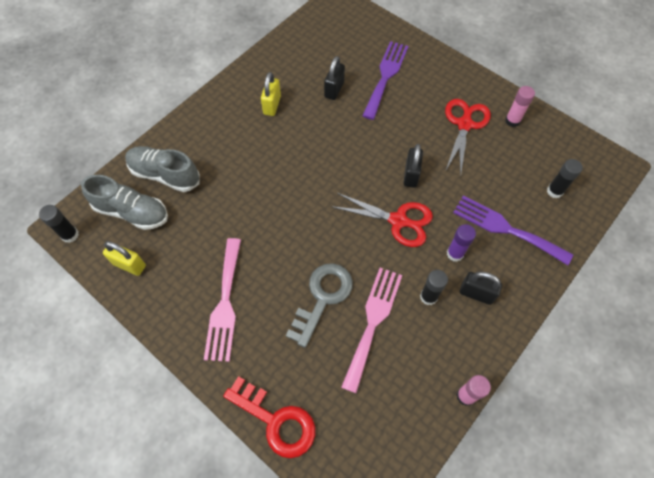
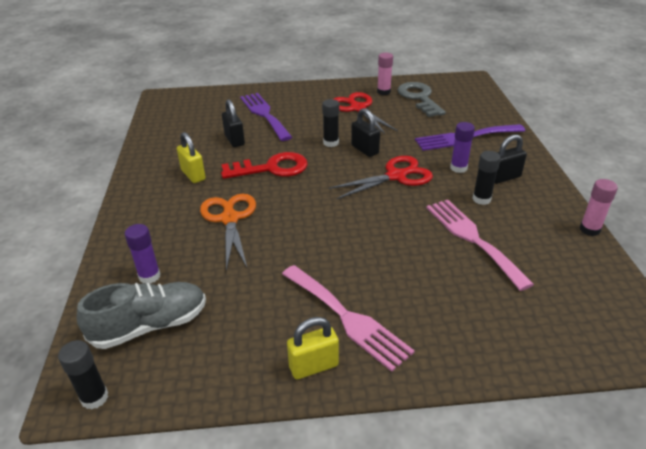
camera: 45 degrees left, 25 degrees down
yellow padlock [103,241,146,276] -> yellow padlock moved to [287,317,339,379]
grey shoe [125,146,200,192] -> purple glue stick [125,224,160,284]
red key [223,376,315,458] -> red key moved to [221,152,308,179]
grey key [286,263,353,348] -> grey key moved to [397,82,446,117]
black glue stick [547,159,583,199] -> black glue stick moved to [322,99,339,147]
none -> orange scissors [200,194,256,270]

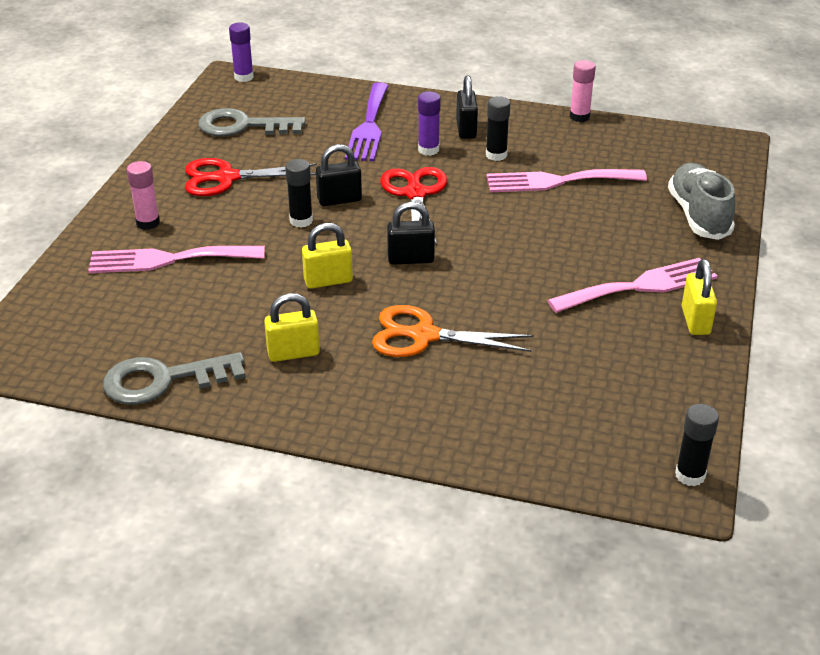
camera: 70 degrees left, 0 degrees up
grey shoe [77,282,206,349] -> grey shoe moved to [668,163,735,240]
purple glue stick [125,224,160,284] -> purple glue stick moved to [229,23,254,82]
red key [221,152,308,179] -> yellow padlock [302,223,353,289]
black padlock [222,99,245,147] -> black padlock moved to [387,202,435,265]
purple fork [240,93,292,141] -> pink fork [88,246,265,273]
pink glue stick [377,53,393,95] -> pink glue stick moved to [127,161,160,230]
none -> grey key [103,352,246,405]

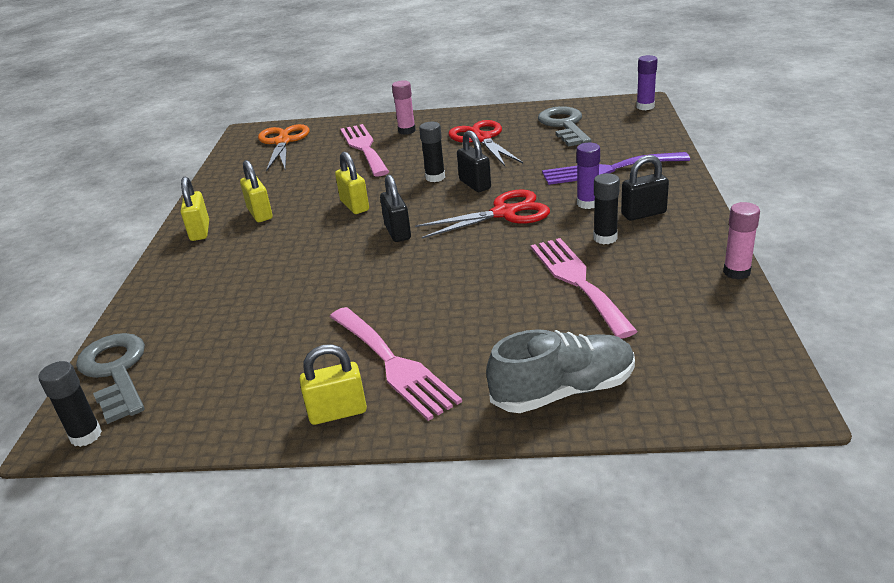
camera: 80 degrees right, 5 degrees down
grey key [103,352,246,405] -> grey key moved to [76,333,145,424]
orange scissors [372,305,534,357] -> orange scissors moved to [258,124,310,172]
none -> yellow padlock [181,177,209,241]

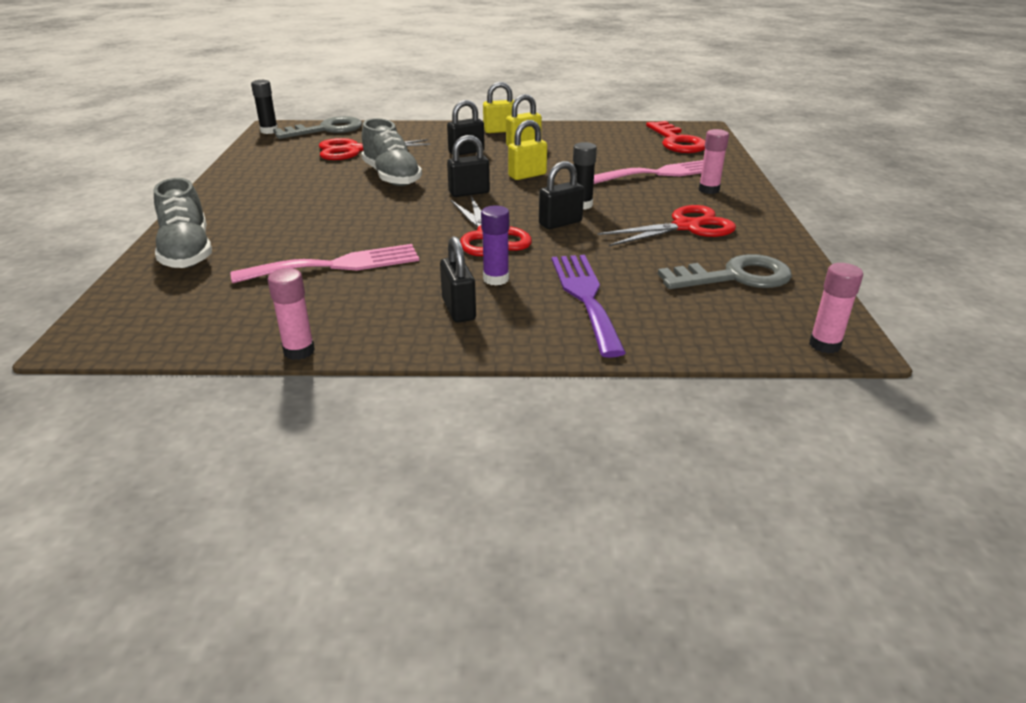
camera: 85 degrees right, 0 degrees up
orange scissors [258,124,310,172] -> red key [646,121,705,153]
yellow padlock [299,344,367,425] -> none
pink fork [330,307,462,421] -> none
black glue stick [594,173,620,244] -> none
purple glue stick [636,55,657,110] -> pink glue stick [809,263,863,353]
none -> red scissors [319,138,430,160]
none -> grey shoe [361,118,422,186]
none -> black padlock [447,100,485,155]

